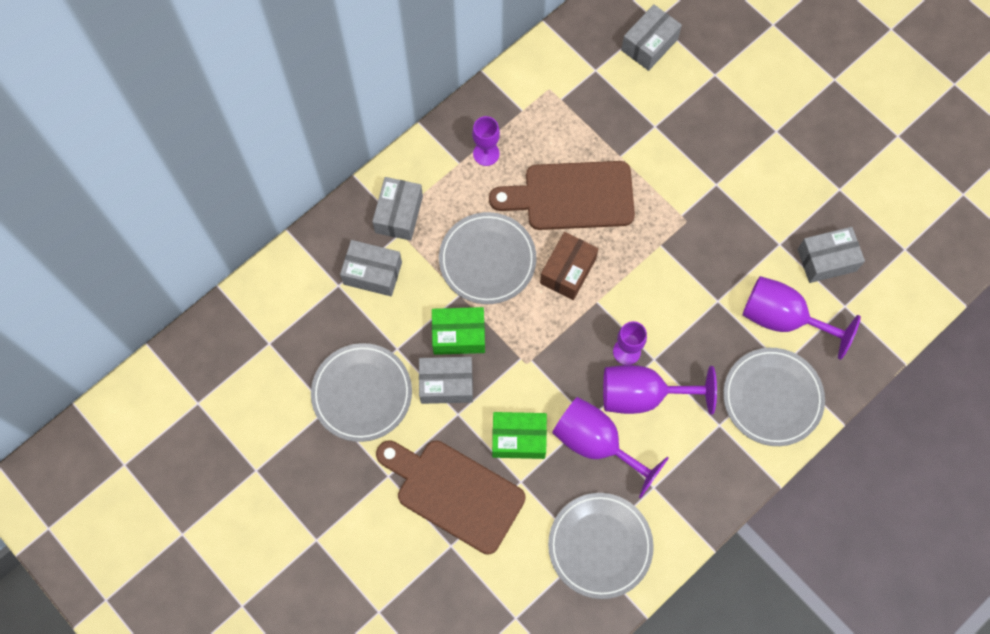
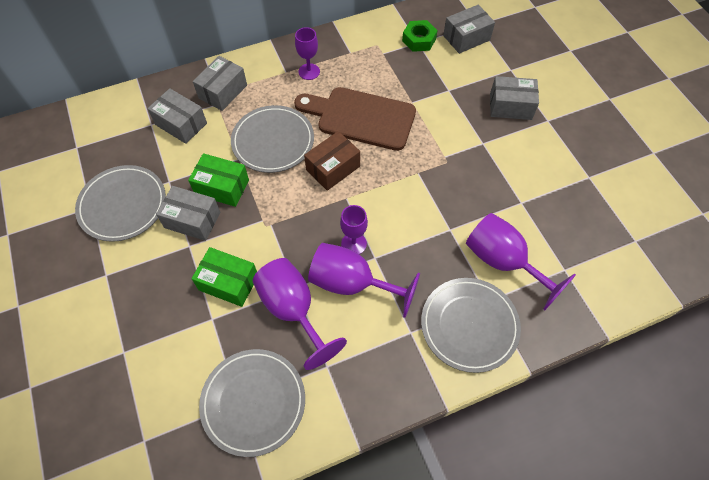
camera: 20 degrees right, 10 degrees down
brown cutting board [376,440,526,555] -> none
grey box [797,227,865,283] -> grey box moved to [490,76,539,120]
none -> green nut [402,20,438,52]

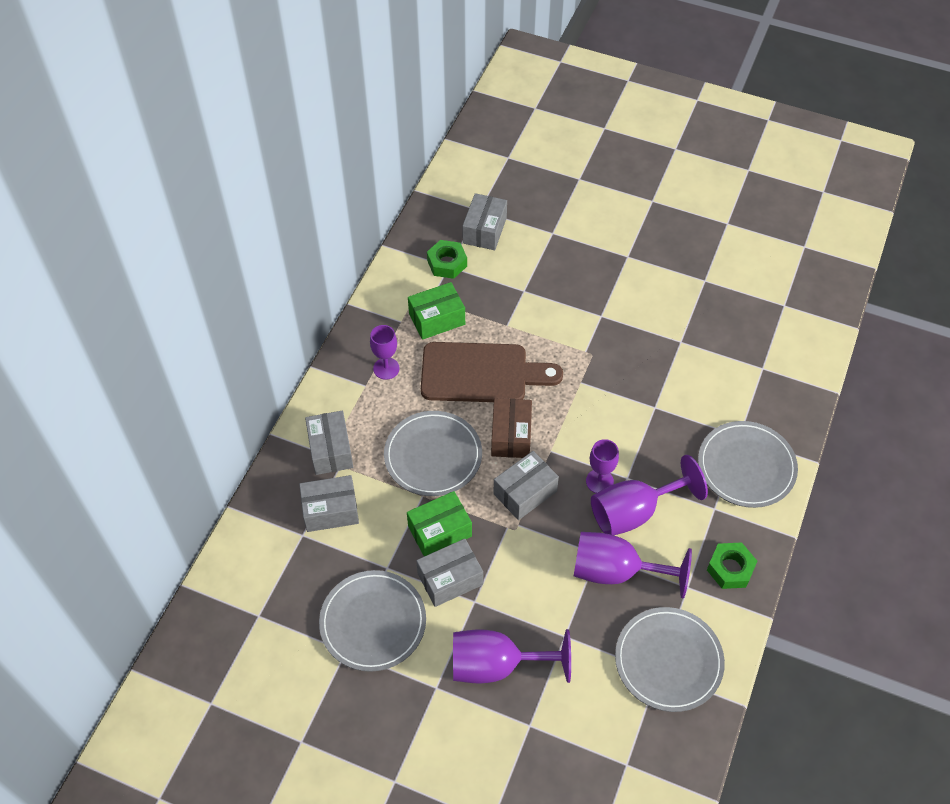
camera: 45 degrees left, 5 degrees down
green box [191,247,257,307] -> green box moved to [408,282,465,340]
brown cutting board [294,87,416,151] -> brown cutting board turned 150 degrees counterclockwise [421,342,563,402]
purple goblet [466,213,576,310] -> purple goblet moved to [453,629,571,683]
grey box [490,76,539,120] -> grey box moved to [493,451,559,520]
none -> green nut [707,542,757,589]

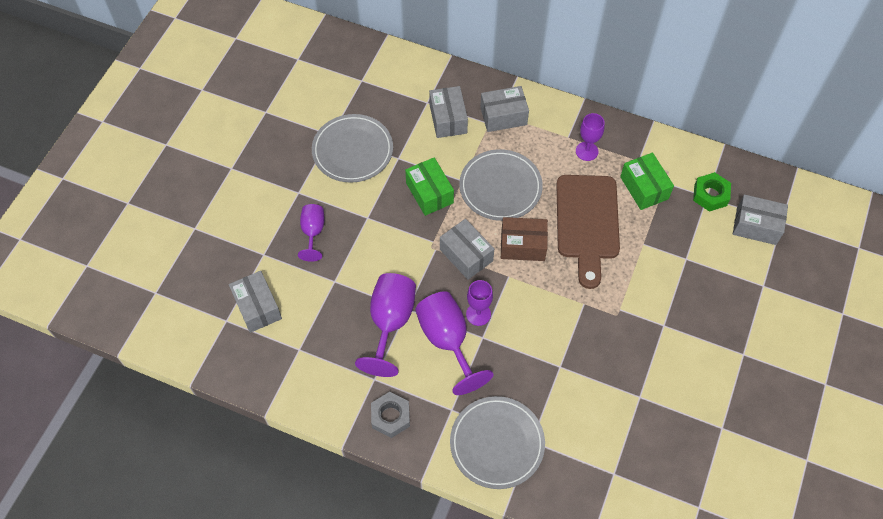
camera: 90 degrees right, 5 degrees up
grey box [416,539,483,607] -> grey box moved to [229,271,282,333]
purple goblet [453,629,571,683] -> purple goblet [298,204,325,262], size x0.59
grey plate [615,607,725,712] -> none
green nut [707,542,757,589] -> grey nut [371,392,410,438]

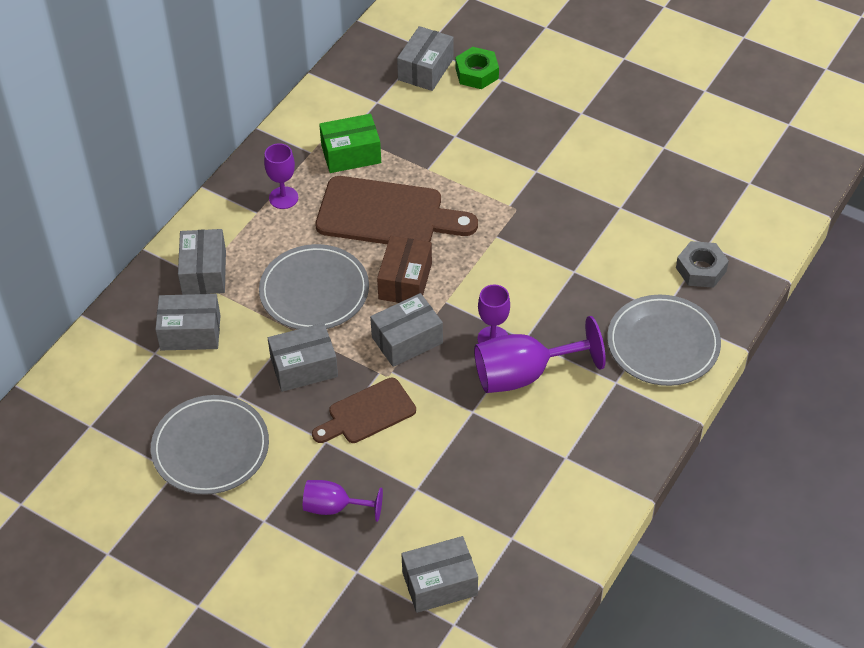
camera: 80 degrees left, 10 degrees down
purple goblet [355,273,416,377] -> none
grey nut [371,392,410,438] -> grey nut moved to [676,241,729,288]
green box [405,157,454,216] -> grey box [268,323,338,392]
green nut [693,172,731,212] -> green nut moved to [455,47,499,89]
none -> brown cutting board [312,378,416,443]

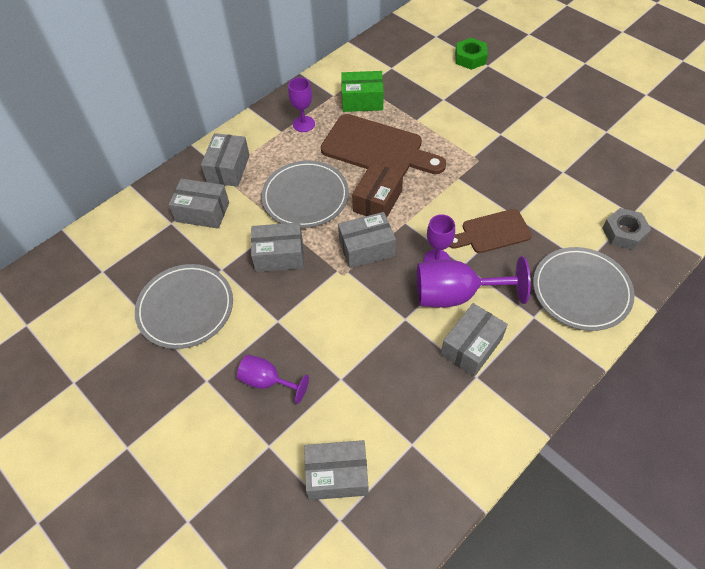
camera: 15 degrees right, 5 degrees up
brown cutting board [312,378,416,443] -> brown cutting board moved to [449,209,532,253]
grey box [397,26,454,91] -> grey box moved to [441,303,508,377]

